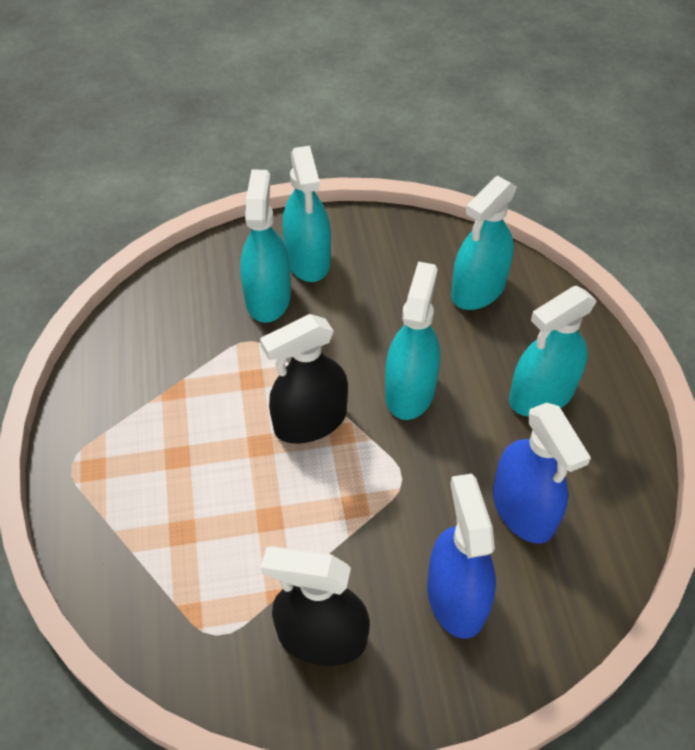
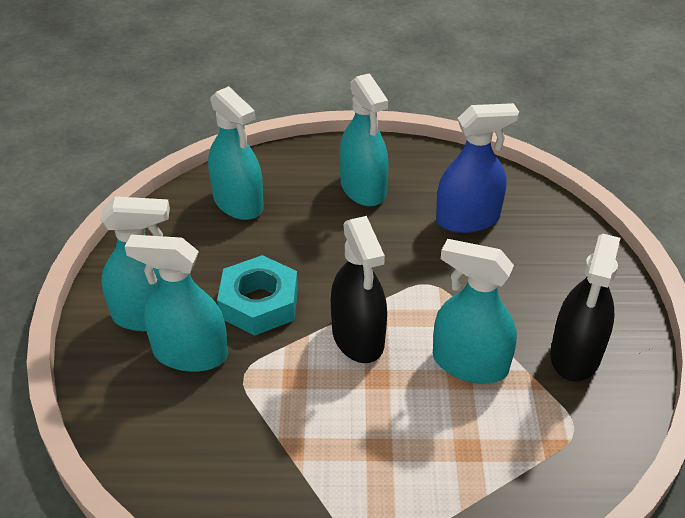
camera: 80 degrees left, 10 degrees down
turquoise spray bottle [385,262,440,420] -> turquoise spray bottle moved to [433,239,517,384]
blue spray bottle [427,474,496,639] -> none
none -> turquoise nut [217,255,298,336]

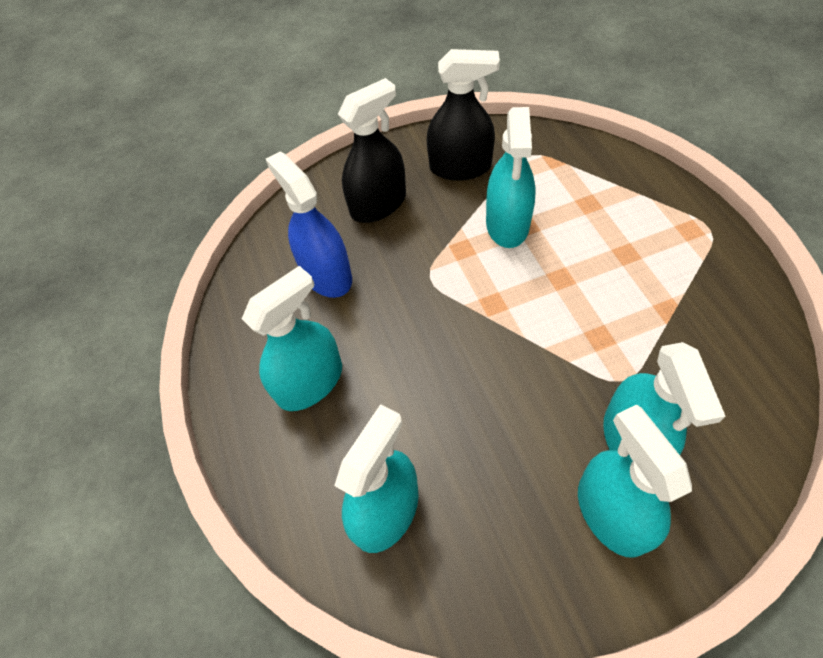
camera: 105 degrees left, 15 degrees up
turquoise nut [217,255,298,336] -> none
black spray bottle [331,216,387,363] -> black spray bottle moved to [338,78,406,223]

